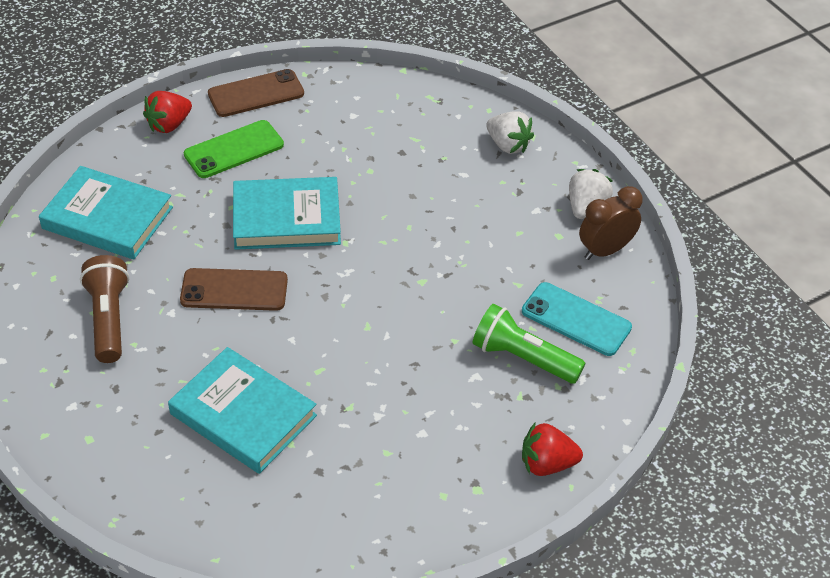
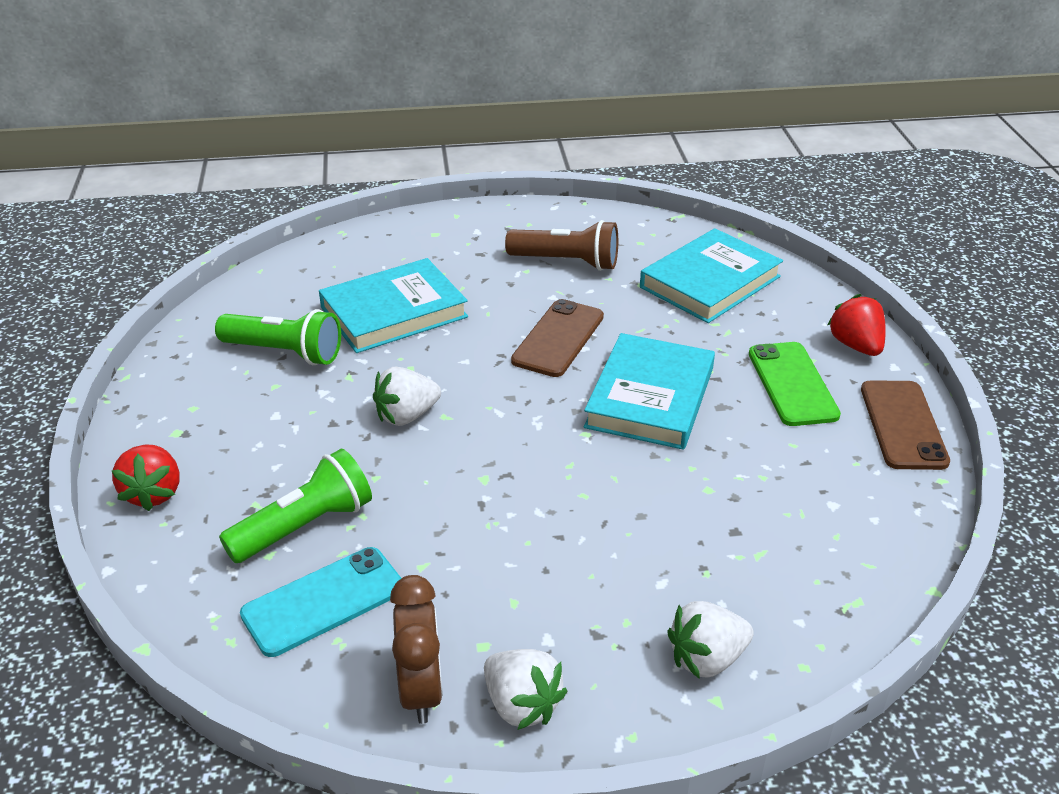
camera: 115 degrees right, 10 degrees down
red strawberry [522,422,583,476] -> red strawberry turned 150 degrees clockwise [111,444,180,511]
none -> green flashlight [215,309,341,365]
none -> white strawberry [373,367,441,426]

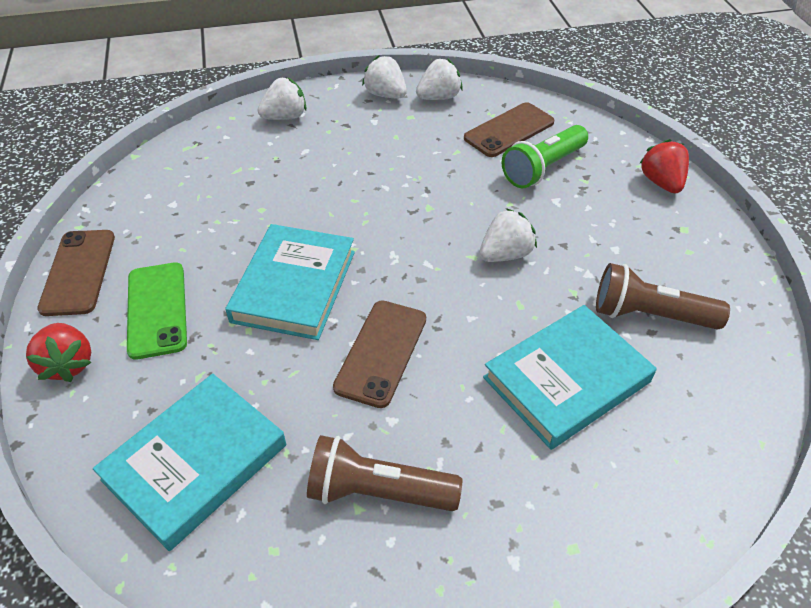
camera: 175 degrees right, 10 degrees up
green flashlight [215,309,341,365] -> brown flashlight [596,263,730,330]
turquoise phone [240,547,401,657] -> brown phone [464,102,554,157]
brown clock [390,575,443,724] -> white strawberry [416,59,463,100]

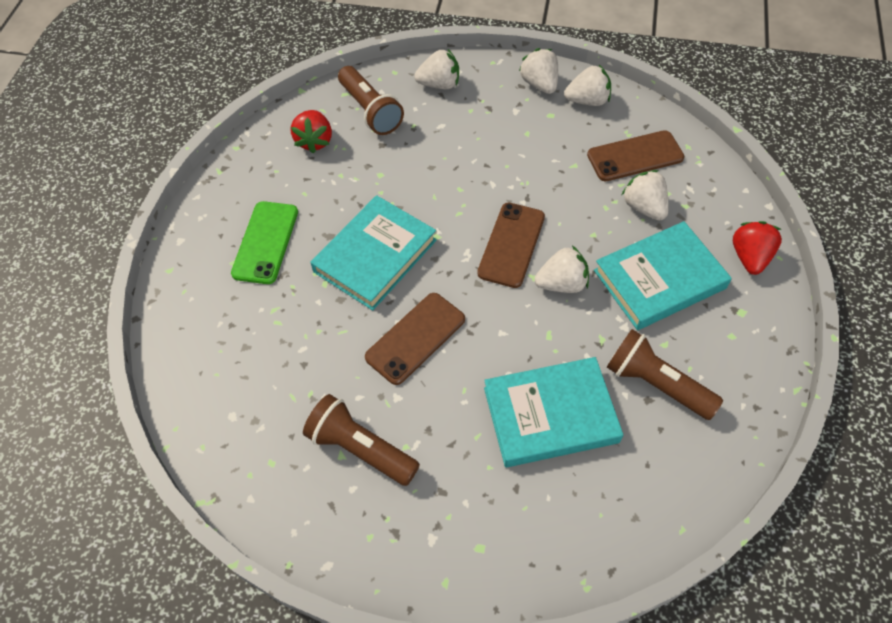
camera: 25 degrees right, 10 degrees up
red strawberry [26,323,92,382] -> red strawberry moved to [291,110,332,154]
brown phone [37,230,115,316] -> brown phone moved to [477,203,545,288]
turquoise book [93,374,286,551] -> turquoise book moved to [594,221,732,330]
green flashlight [502,125,588,188] -> white strawberry [622,170,668,221]
none -> brown flashlight [338,66,404,135]

